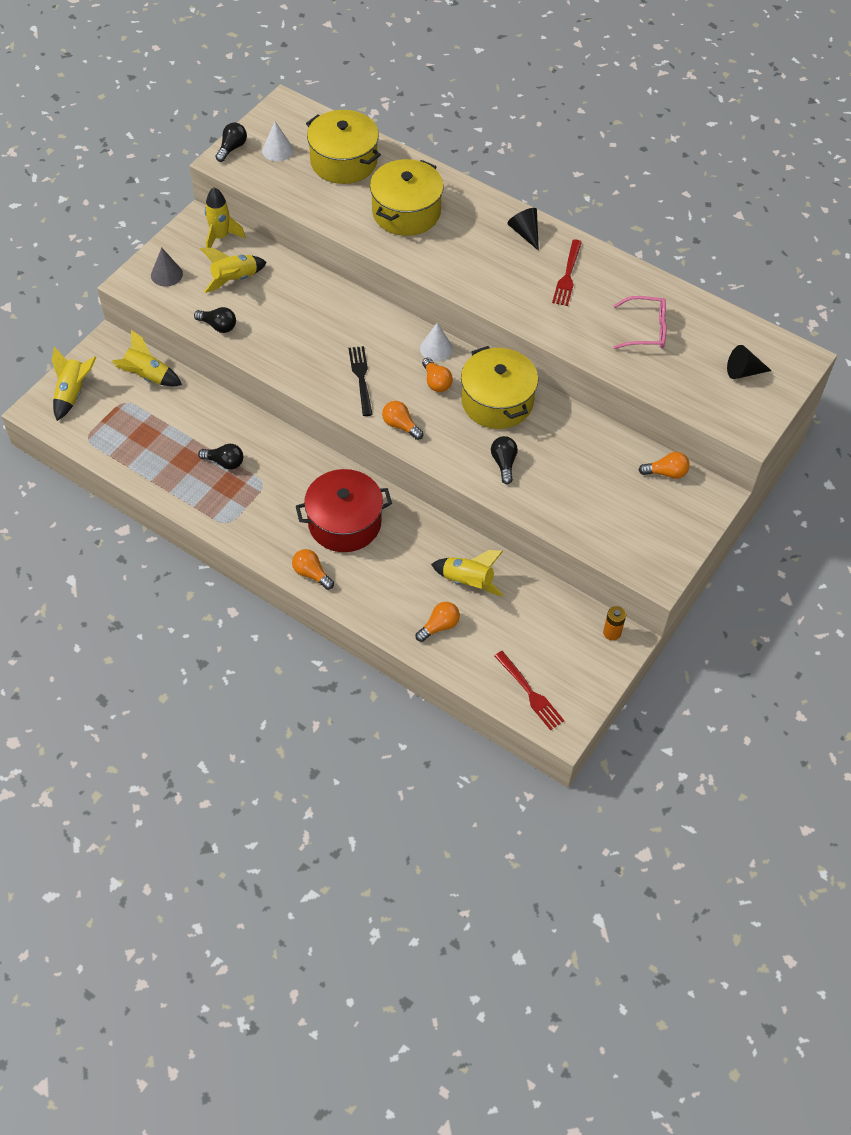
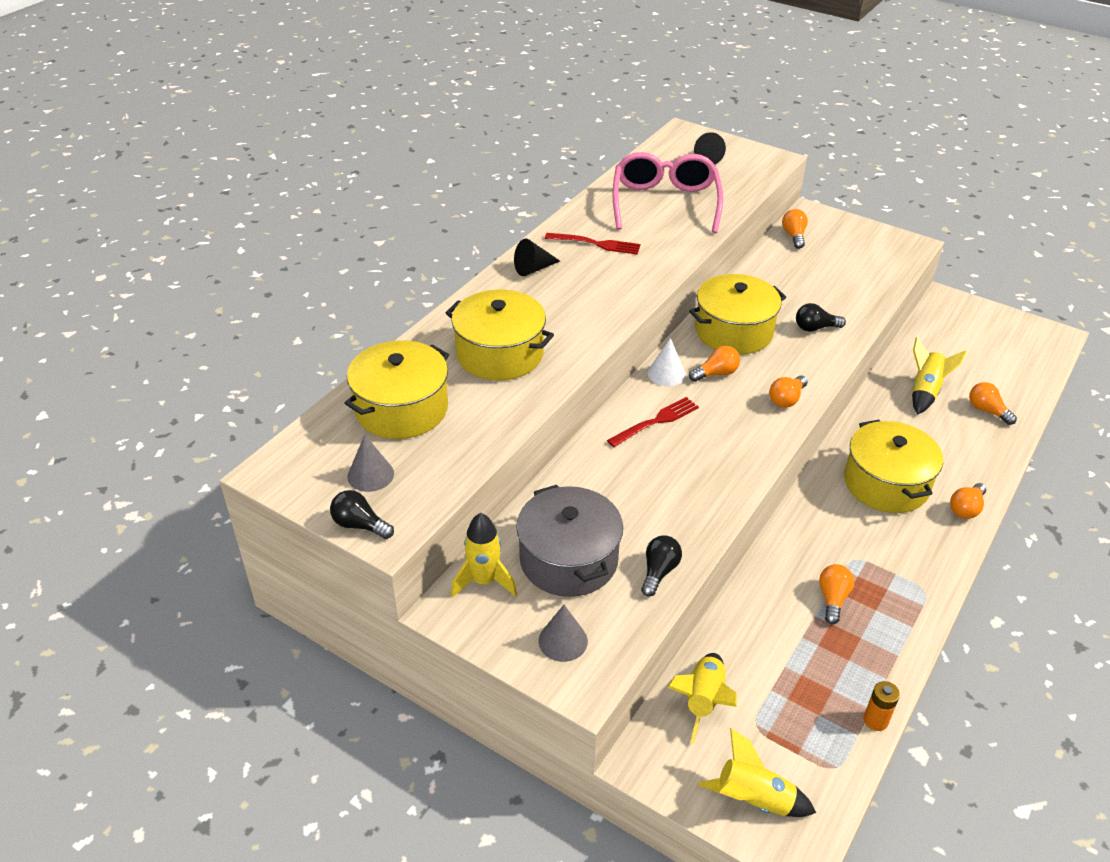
camera: 90 degrees left, 15 degrees down
black light bulb [198,444,243,470] -> orange light bulb [819,564,854,624]
yellow rocket [200,248,267,293] -> grey pot [516,485,623,597]
white cone [262,121,293,161] -> grey cone [348,435,394,492]
red pot [296,469,392,552] -> yellow pot [844,420,943,513]
black fork [348,346,373,416] -> none
red fork [494,651,565,730] -> red fork moved to [607,397,699,447]
orange battery [603,606,626,640] -> orange battery moved to [864,681,900,731]
pink glasses [613,296,666,349] -> pink glasses [612,152,723,233], size x1.69

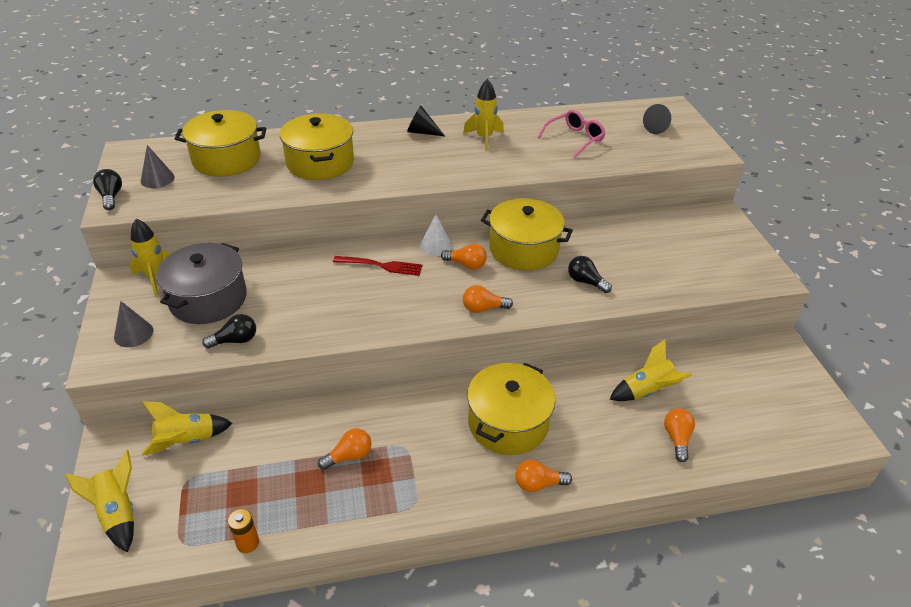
camera: 45 degrees right, 0 degrees up
red fork [545,233,641,255] -> yellow rocket [463,79,504,151]
pink glasses [612,152,723,233] -> pink glasses [537,110,606,158], size x0.59
orange light bulb [782,209,808,249] -> none

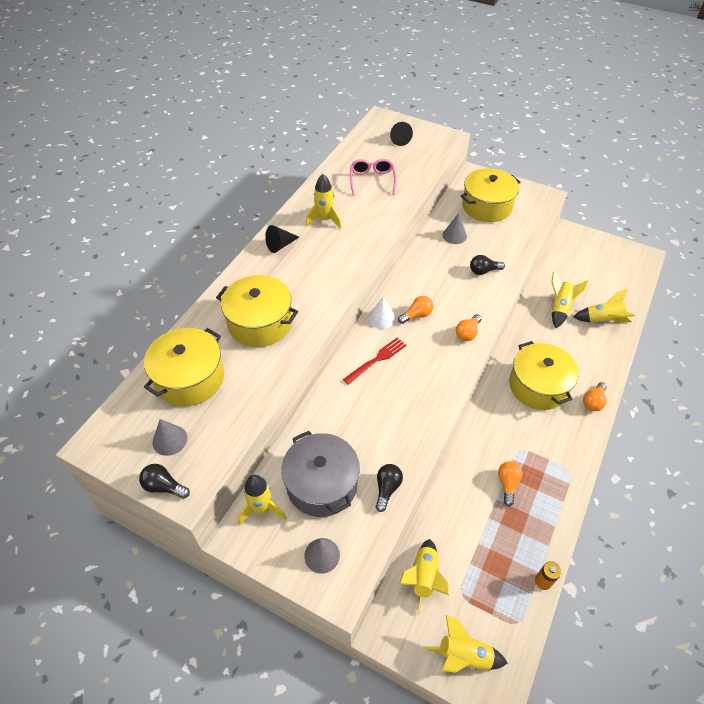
camera: 50 degrees left, 10 degrees up
yellow pot [481,198,573,271] -> yellow pot moved to [461,168,520,222]
orange light bulb [664,408,695,462] -> yellow rocket [574,289,635,323]
none -> grey cone [443,213,467,244]

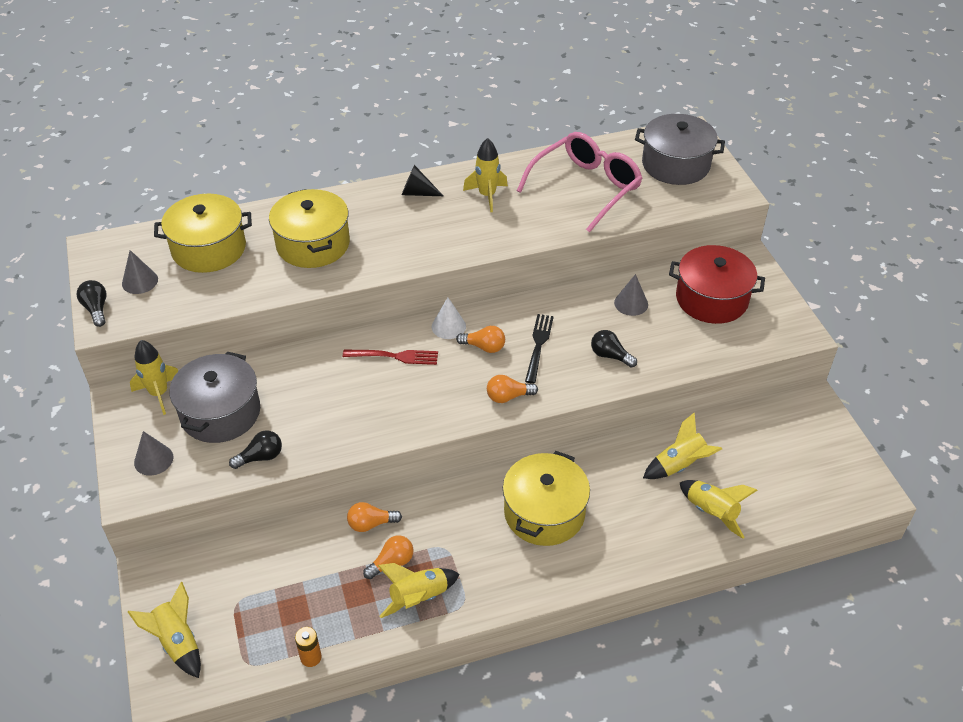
camera: 45 degrees right, 5 degrees down
pink glasses [350,159,397,196] -> pink glasses [517,132,642,232], size x1.69
black cone [390,122,413,146] -> grey pot [635,114,725,185]
yellow rocket [399,539,449,615] -> yellow rocket moved to [377,563,459,618]
yellow pot [461,168,520,222] -> red pot [669,245,765,324]
orange light bulb [583,382,607,411] -> orange light bulb moved to [347,502,402,532]
none -> black fork [525,314,554,384]

